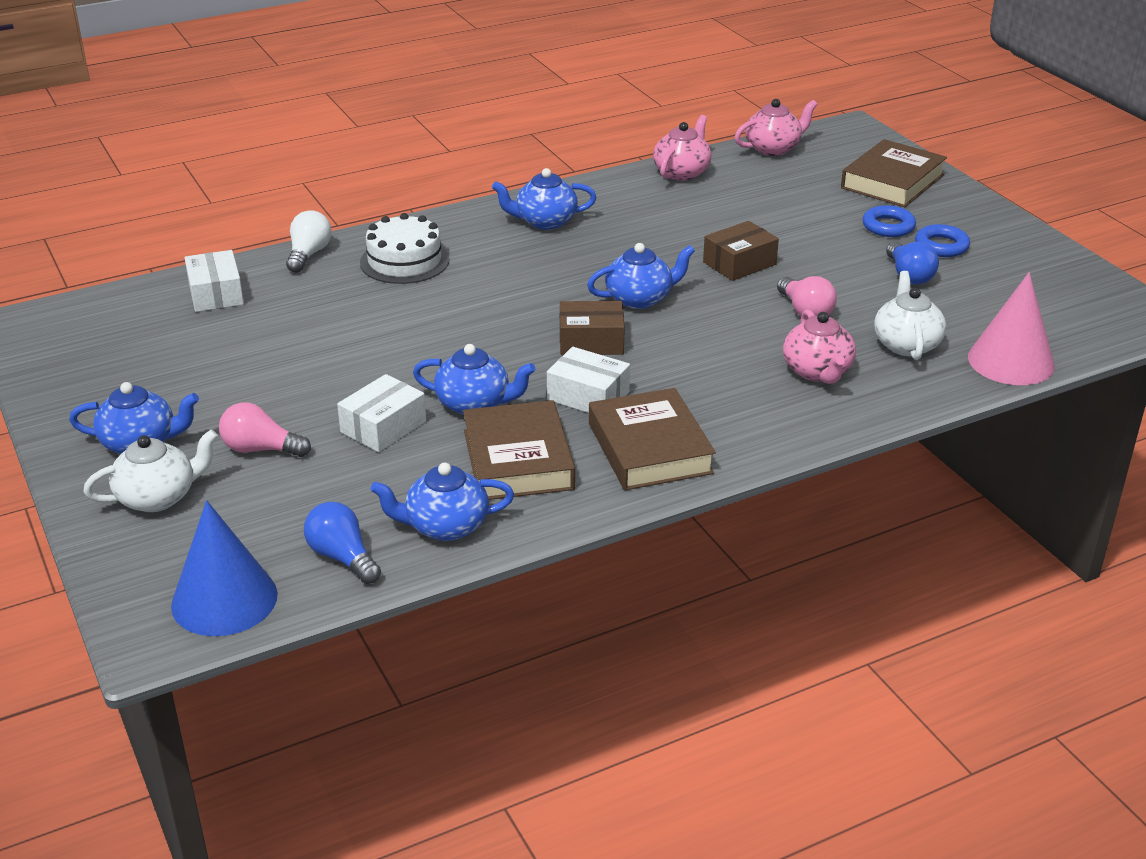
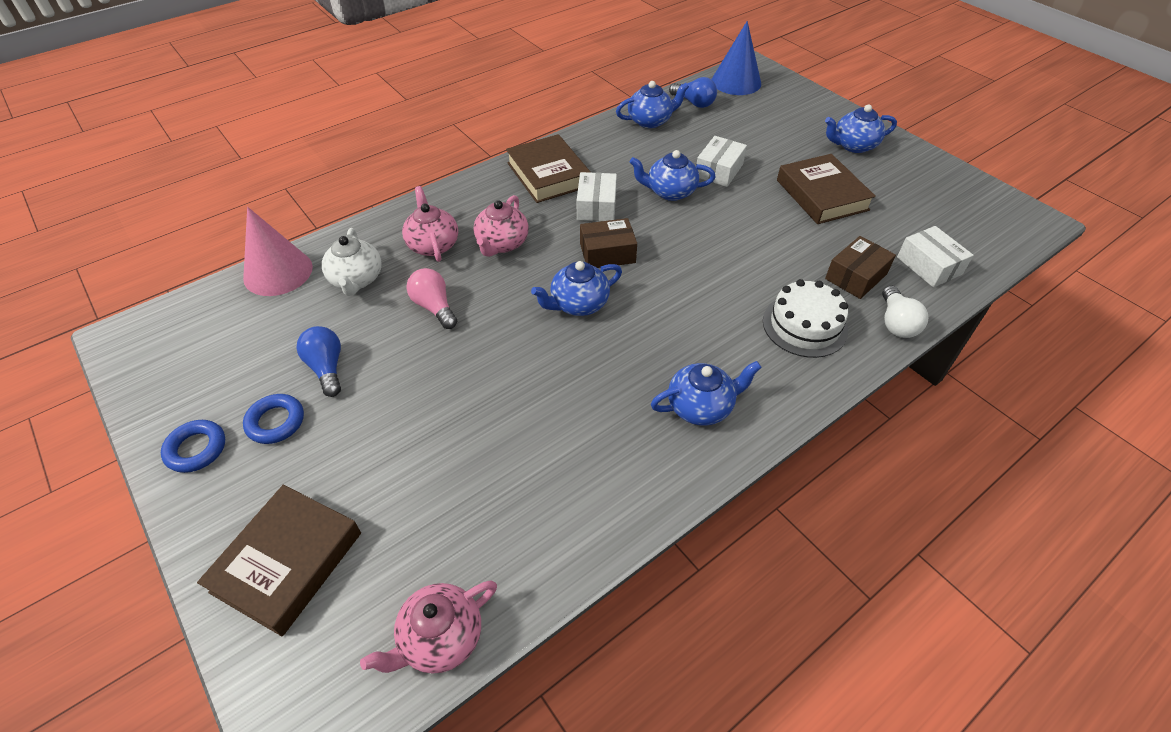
camera: 170 degrees right, 15 degrees up
white teapot [83,429,218,512] -> none
pink light bulb [219,402,311,457] -> none
brown book [463,400,575,500] -> brown book moved to [777,154,876,224]
white box [547,347,630,413] -> white box turned 75 degrees clockwise [577,172,617,221]
pink teapot [653,115,712,181] -> pink teapot moved to [473,195,529,257]
brown box [703,221,779,281] -> brown box moved to [825,236,896,299]
blue ring [862,205,916,237] -> blue ring moved to [161,420,225,473]

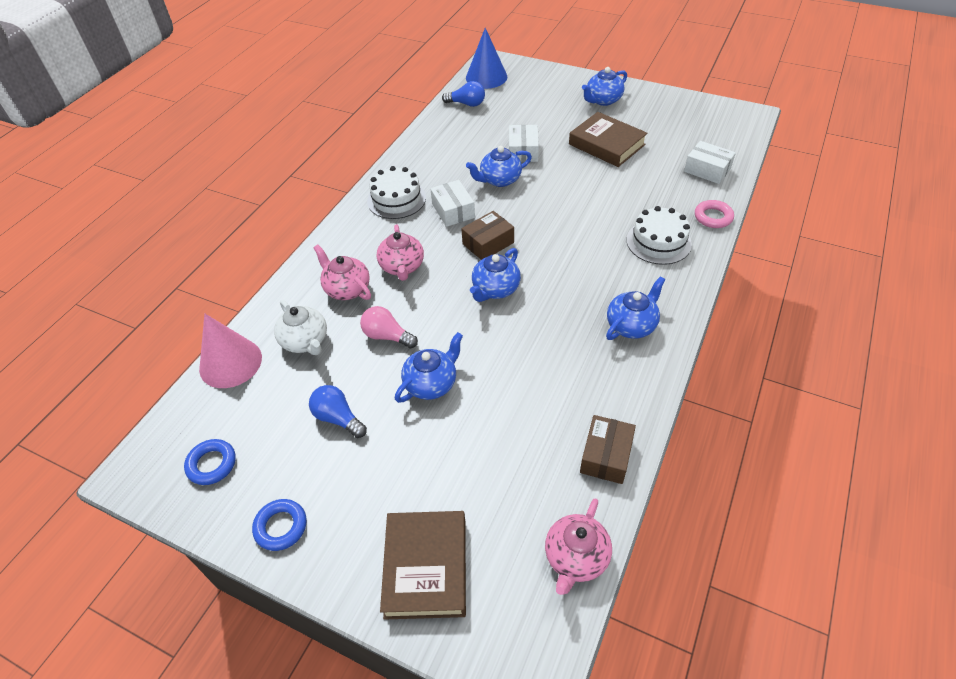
camera: 25 degrees left, 0 degrees up
blue ring [243,394,304,444] -> blue ring moved to [184,439,236,485]
brown book [506,134,591,203] -> white cake [367,166,426,219]
blue teapot [616,81,689,128] -> blue teapot moved to [395,332,463,403]
brown box [825,236,896,299] -> brown box moved to [580,415,636,484]
white light bulb [882,286,928,338] -> pink ring [695,200,734,228]

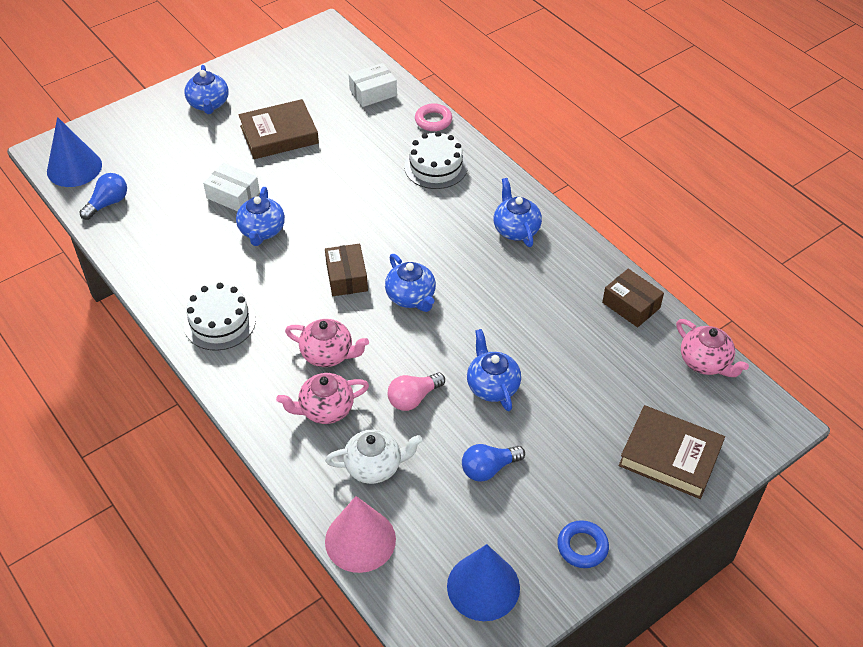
camera: 65 degrees left, 0 degrees up
blue ring [184,439,236,485] -> blue cone [447,544,520,621]
white box [430,180,475,227] -> none

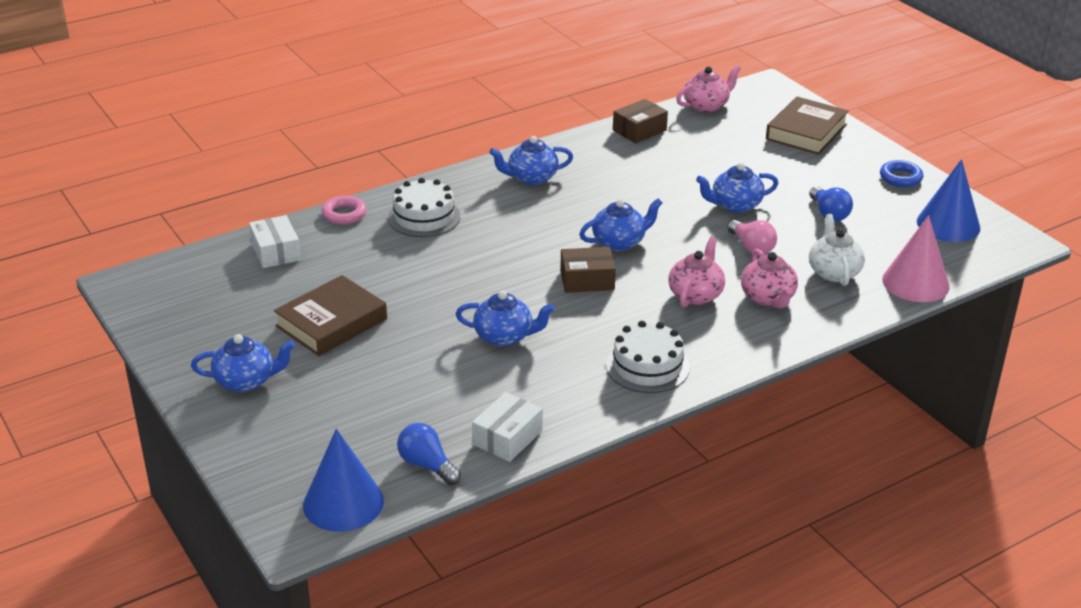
camera: 85 degrees left, 15 degrees down
white box [203,163,260,211] -> white box moved to [472,392,543,462]
brown book [238,99,319,159] -> brown book turned 60 degrees clockwise [274,275,387,356]

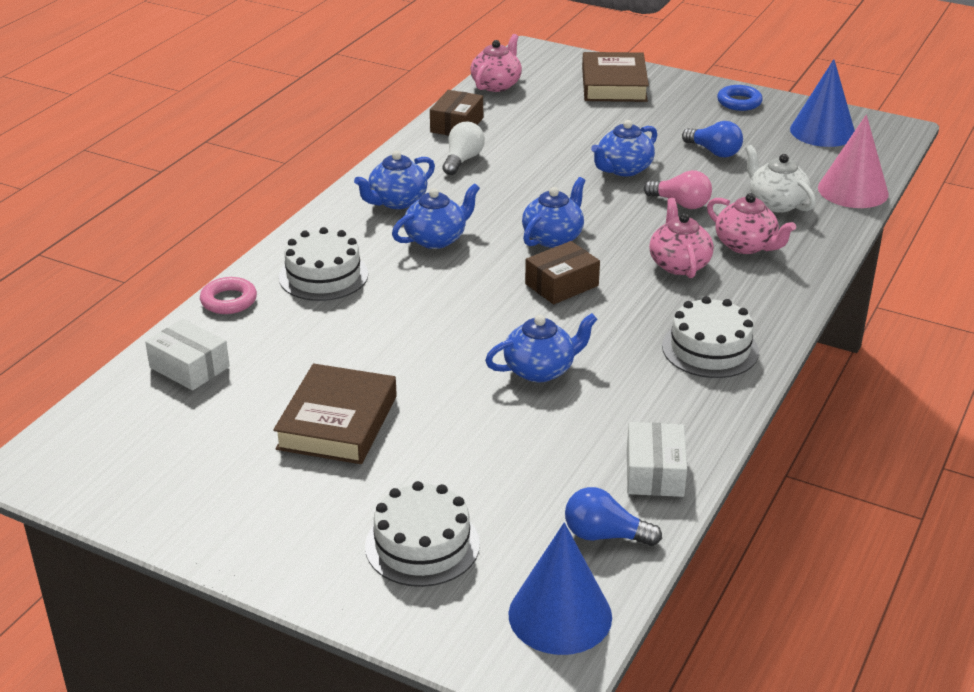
camera: 30 degrees left, 0 degrees up
blue teapot [191,334,295,392] -> blue teapot moved to [392,183,480,249]
none -> white cake [365,481,480,587]
none -> white light bulb [442,121,485,175]

